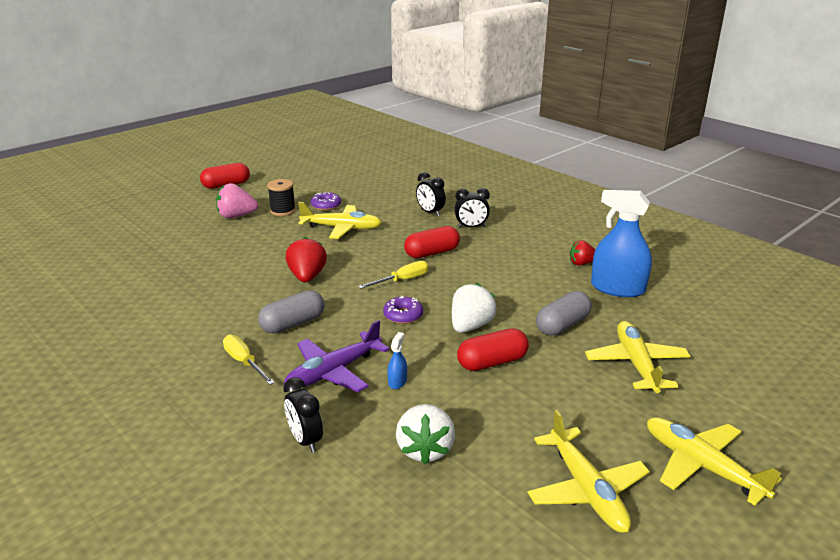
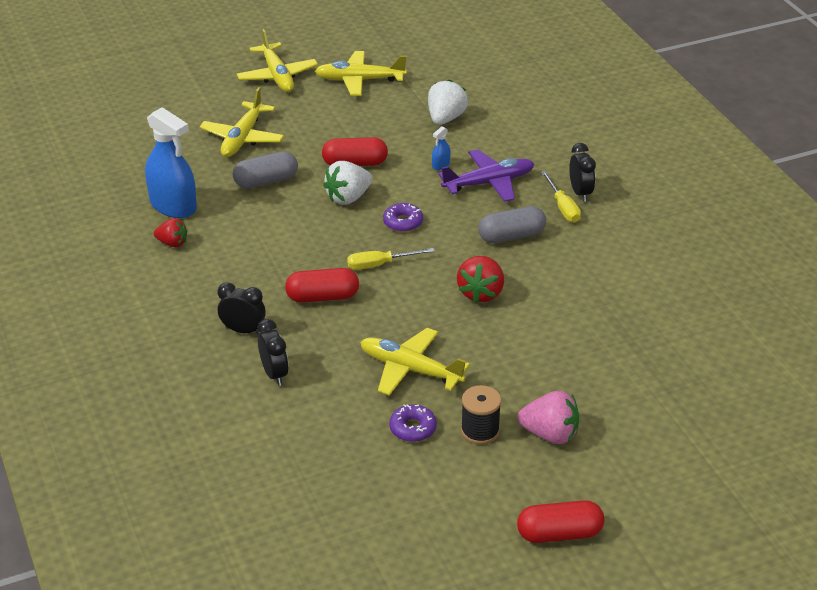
camera: 160 degrees left, 10 degrees up
black clock [283,377,323,453] -> black clock moved to [569,143,596,202]
yellow plane [527,410,650,533] -> yellow plane turned 90 degrees counterclockwise [315,51,407,96]

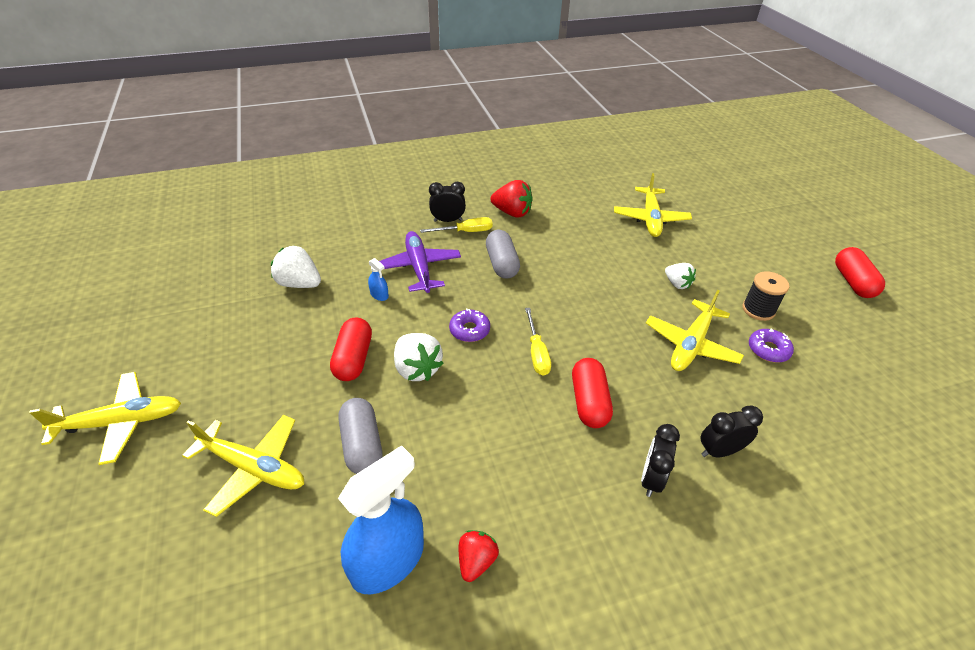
camera: 85 degrees left, 5 degrees up
yellow plane [315,51,407,96] -> yellow plane moved to [614,173,692,237]
red strawberry [457,256,504,303] -> red strawberry moved to [490,180,533,218]
pink strawberry [517,391,579,444] -> none
none -> white strawberry [665,263,696,289]

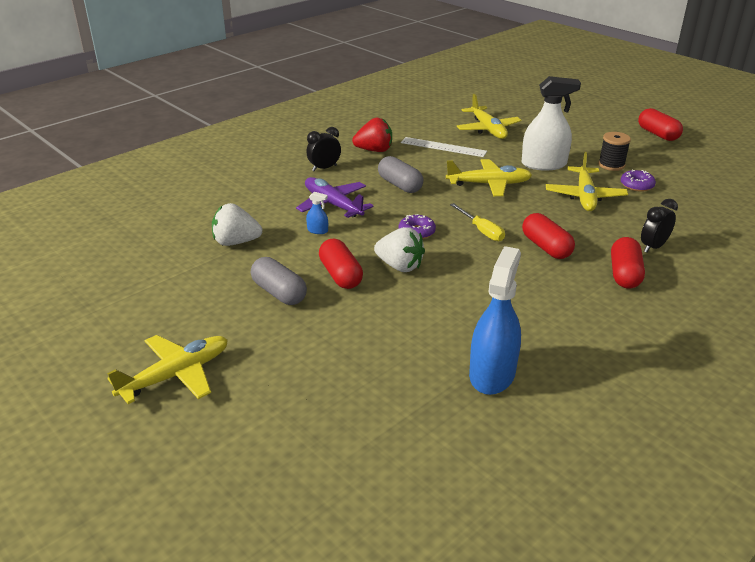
camera: 25 degrees left, 10 degrees down
yellow plane [182,415,304,517] -> yellow plane moved to [446,159,532,196]
grey capsule [338,398,382,474] -> grey capsule moved to [251,257,307,305]
yellow screwdriver [420,217,493,233] -> none
red strawberry [459,530,499,582] -> none
black clock [641,424,680,497] -> red capsule [611,237,645,289]
white strawberry [665,263,696,289] -> white spray bottle [522,76,581,171]
none -> white ruler [401,137,487,157]

